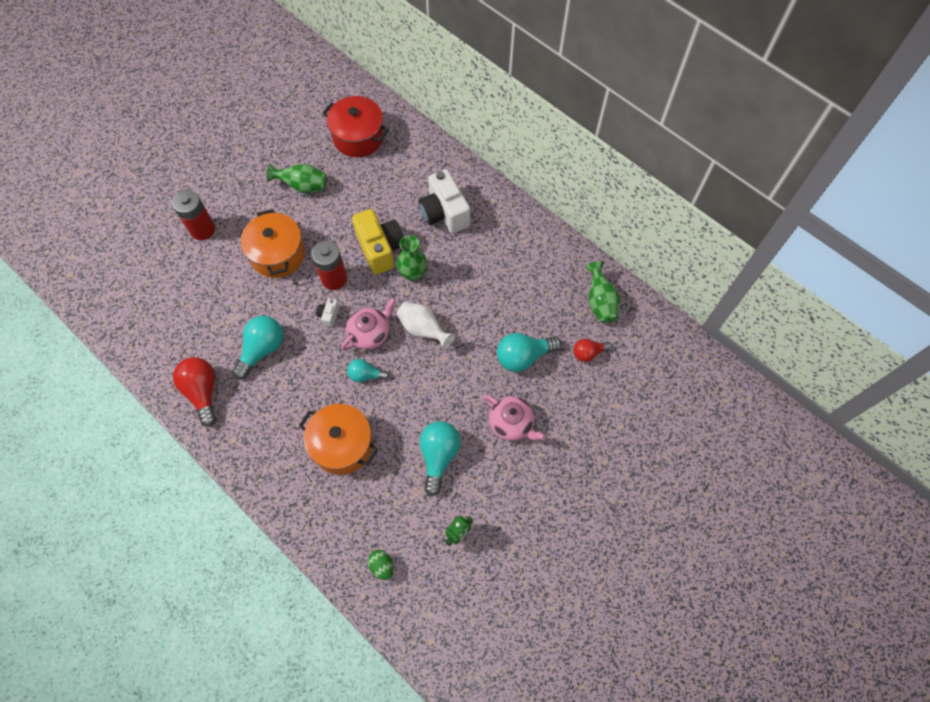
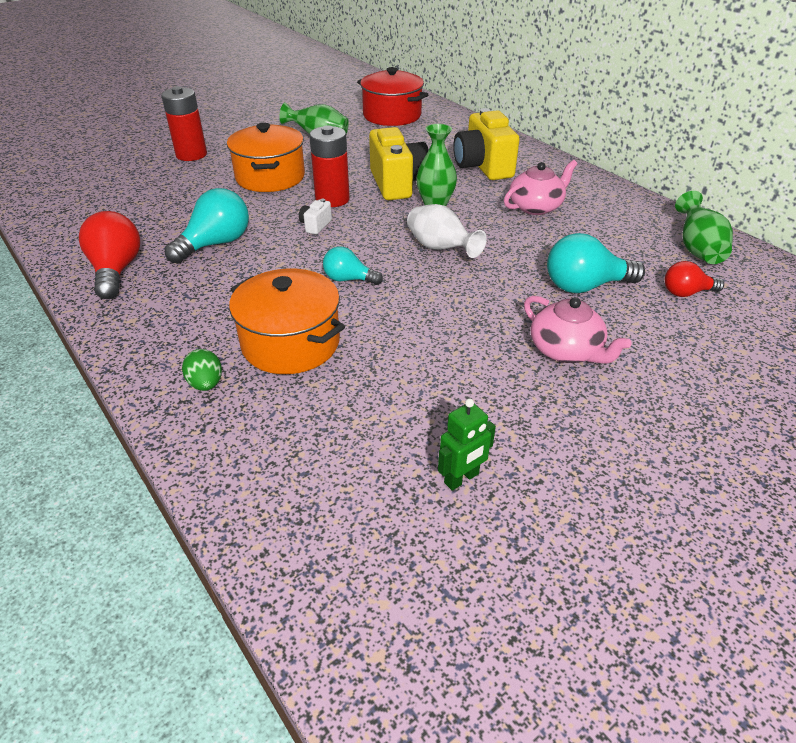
camera: 10 degrees right, 25 degrees down
pink teapot [341,298,396,351] -> pink teapot moved to [504,160,577,215]
green egg [368,550,393,580] -> green egg moved to [182,349,222,391]
white camera [419,169,470,234] -> yellow camera [453,108,520,180]
turquoise light bulb [420,421,461,496] -> none

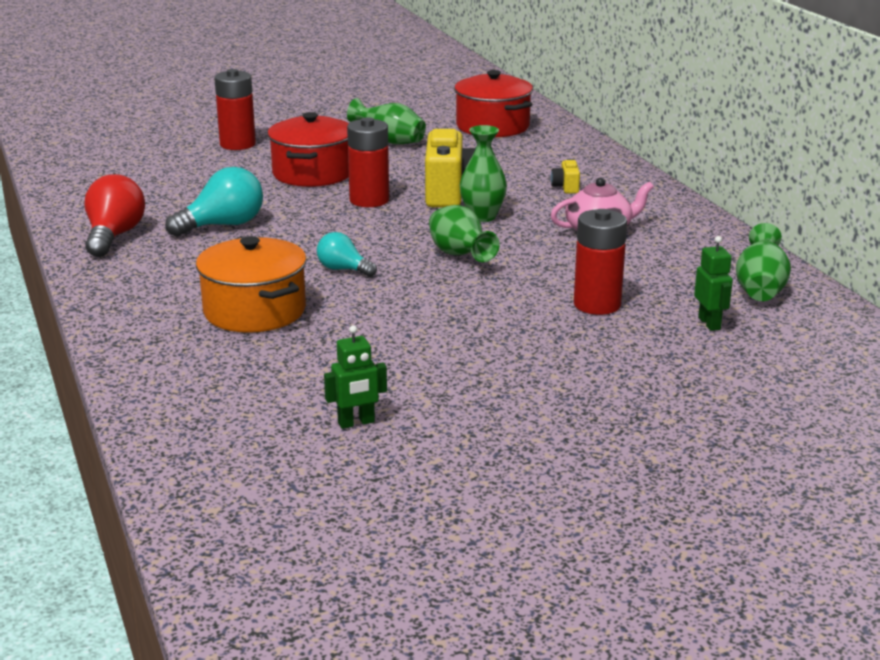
camera: 15 degrees right, 15 degrees down
green egg [182,349,222,391] -> none
orange pot [227,123,305,192] -> red pot [267,112,349,187]
white camera [299,199,332,235] -> none
white vase [407,204,487,258] -> green vase [429,205,500,262]
yellow camera [453,108,520,180] -> yellow camera [551,159,580,194], size x0.43
pink teapot [524,296,632,364] -> none
turquoise light bulb [547,233,645,293] -> red battery [574,209,627,315]
red light bulb [665,261,724,297] -> green robot [694,236,733,331]

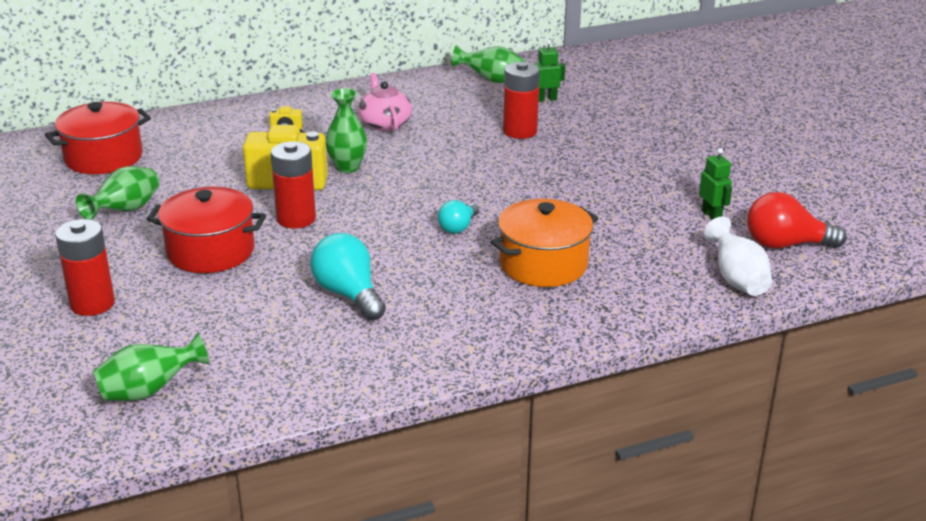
camera: 90 degrees left, 5 degrees up
red light bulb [85,174,145,257] -> red light bulb moved to [747,192,847,249]
green vase [429,205,500,262] -> green vase moved to [93,333,210,401]
none -> white vase [704,217,772,296]

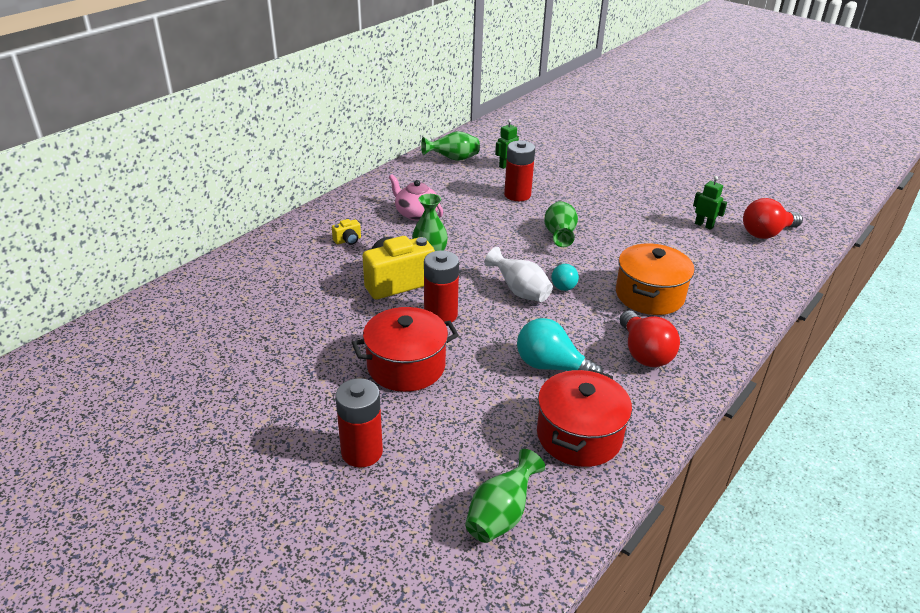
camera: 30 degrees left, 5 degrees up
red pot [45,102,151,174] -> red pot moved to [537,369,632,467]
green vase [76,166,160,220] -> green vase moved to [544,201,578,247]
white vase [704,217,772,296] -> white vase moved to [485,247,553,302]
none -> red light bulb [620,311,680,367]

